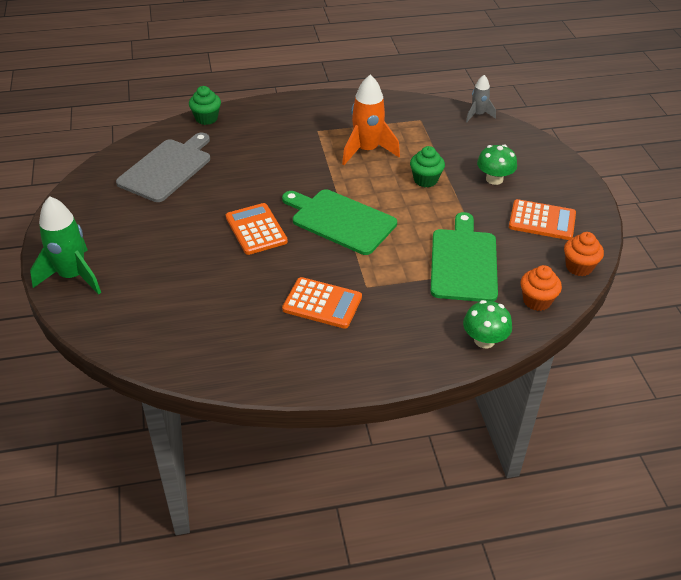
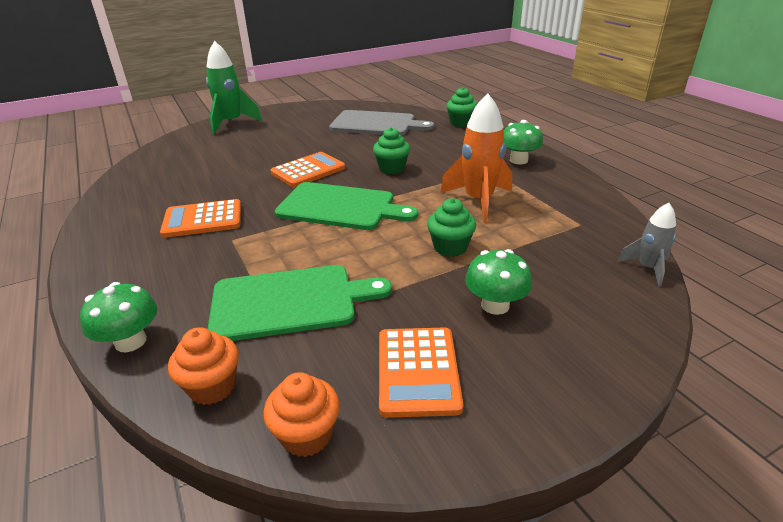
camera: 75 degrees right, 10 degrees down
green cutting board [282,189,397,255] -> green cutting board turned 90 degrees clockwise [275,182,418,230]
orange calculator [282,277,362,329] -> orange calculator turned 75 degrees clockwise [160,199,241,238]
none -> green cupcake [373,127,410,174]
none -> green mushroom [504,120,543,165]

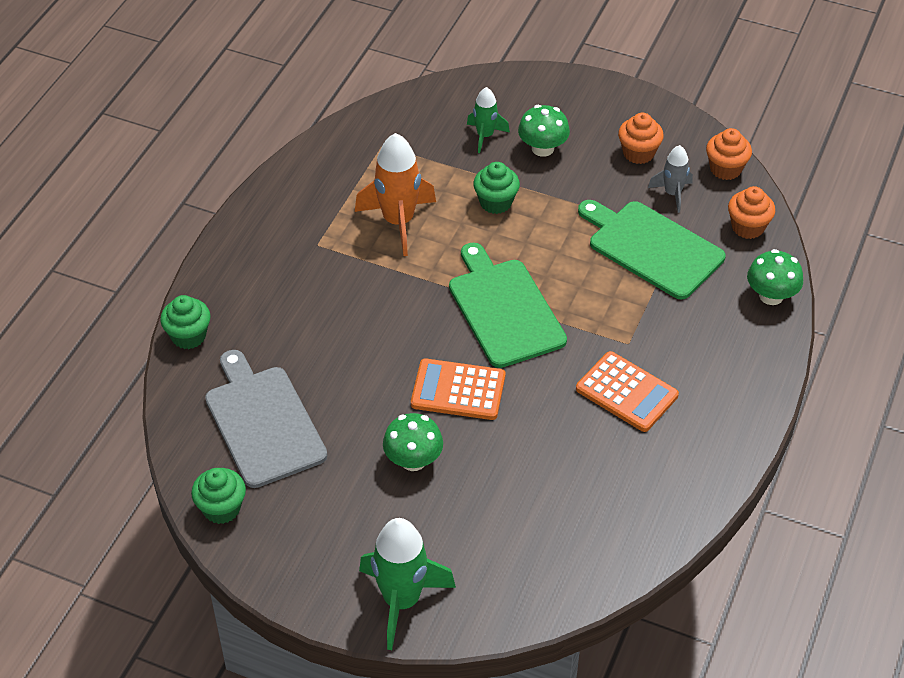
camera: 130 degrees left, 15 degrees up
green cupcake [373,127,410,174] -> green cupcake moved to [191,468,246,524]
orange calculator [379,327,463,418] -> orange cupcake [618,113,664,164]
green mushroom [504,120,543,165] -> green mushroom moved to [383,413,443,471]
grey rocket [618,203,676,286] -> grey rocket moved to [648,145,693,213]
none -> green rocket [467,87,510,153]

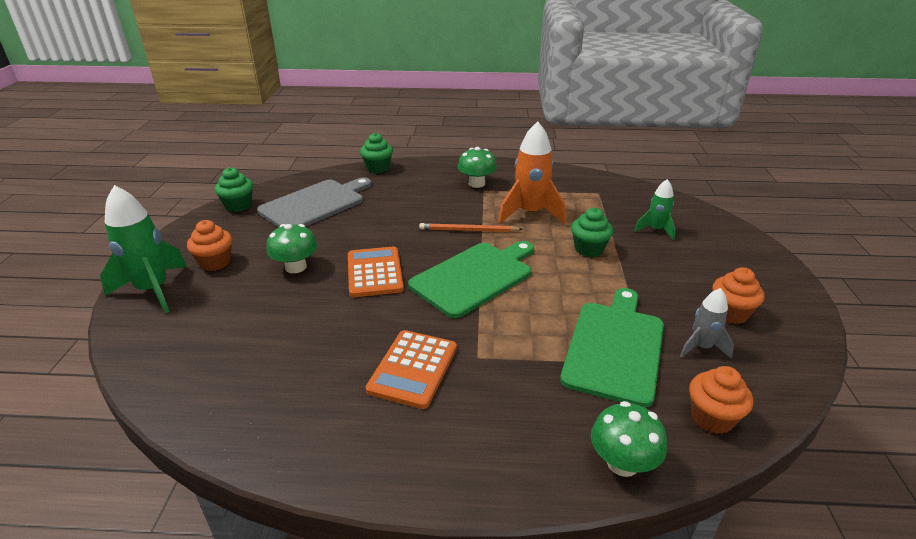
camera: 70 degrees right, 15 degrees down
green mushroom [518,105,570,157] -> green mushroom moved to [458,147,497,188]
orange cupcake [706,128,752,180] -> orange cupcake moved to [187,220,232,271]
none -> orange pencil [419,223,523,232]

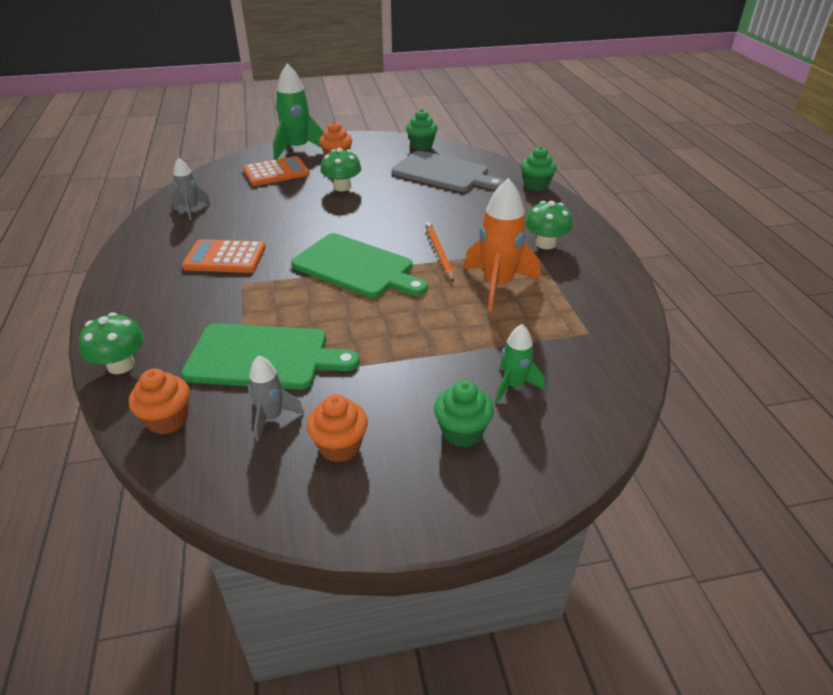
camera: 75 degrees right, 5 degrees up
orange calculator [348,246,404,297] -> orange calculator moved to [243,156,310,186]
green cupcake [571,207,613,257] -> green cupcake moved to [434,380,494,447]
none -> grey rocket [171,158,211,220]

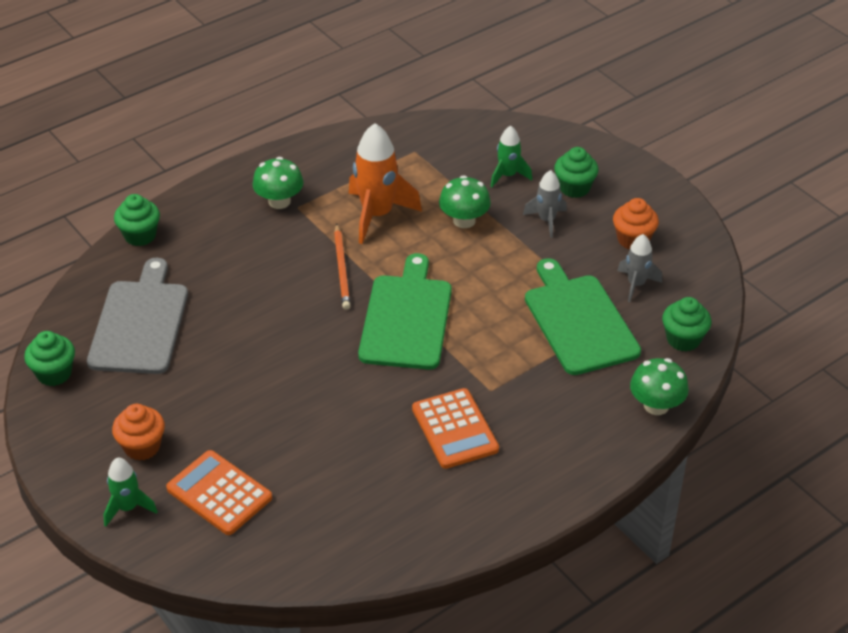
camera: 115 degrees left, 5 degrees up
orange cupcake [129,369,190,434] -> green cupcake [662,297,711,351]
grey rocket [171,158,211,220] -> grey rocket moved to [523,170,567,238]
green rocket [273,64,324,160] -> green rocket [103,458,158,527], size x0.56
green mushroom [321,148,361,191] -> green mushroom moved to [439,175,491,228]
orange pencil [425,222,454,282] -> orange pencil turned 60 degrees counterclockwise [334,223,350,310]

